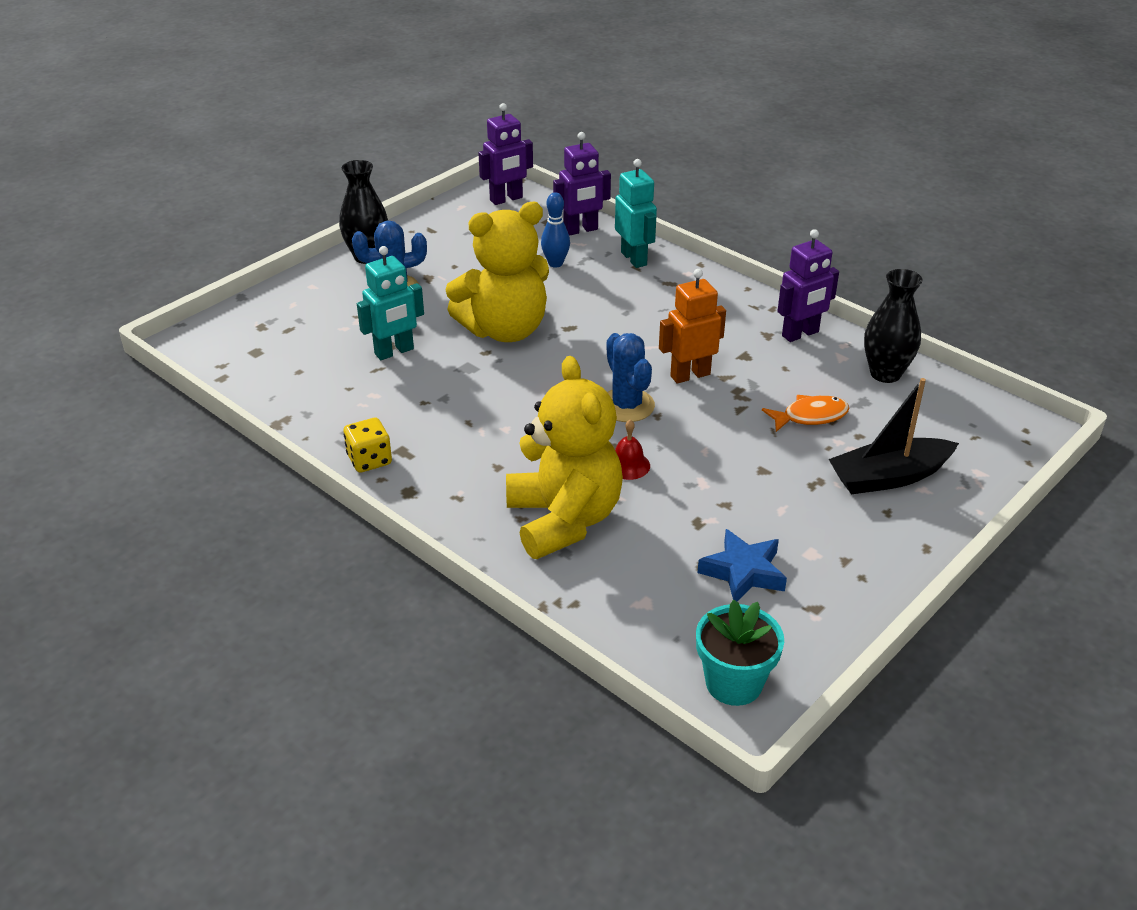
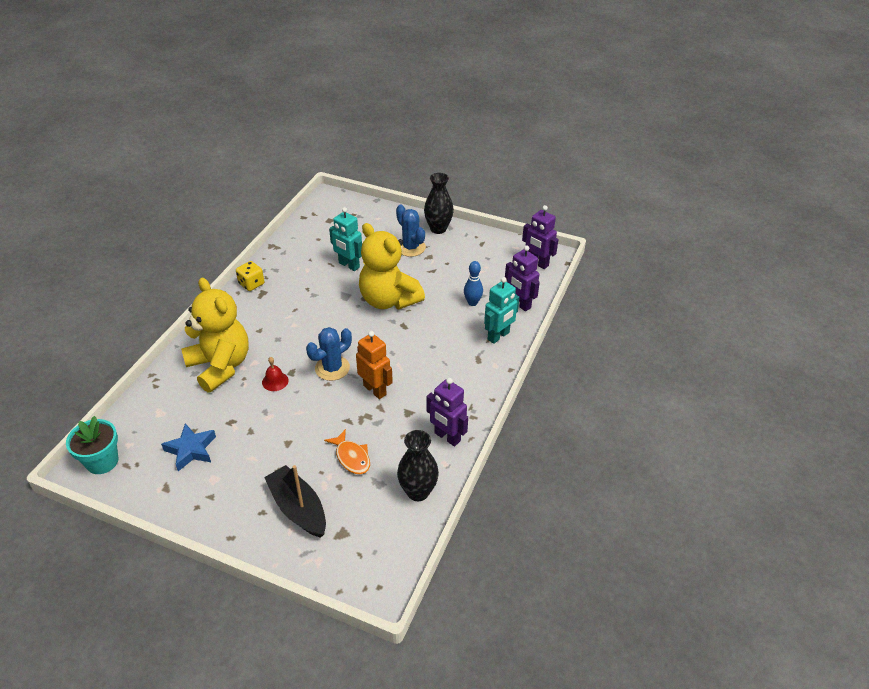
camera: 70 degrees right, 5 degrees up
yellow teddy bear [506,356,623,559] -> yellow teddy bear turned 90 degrees counterclockwise [181,278,249,393]

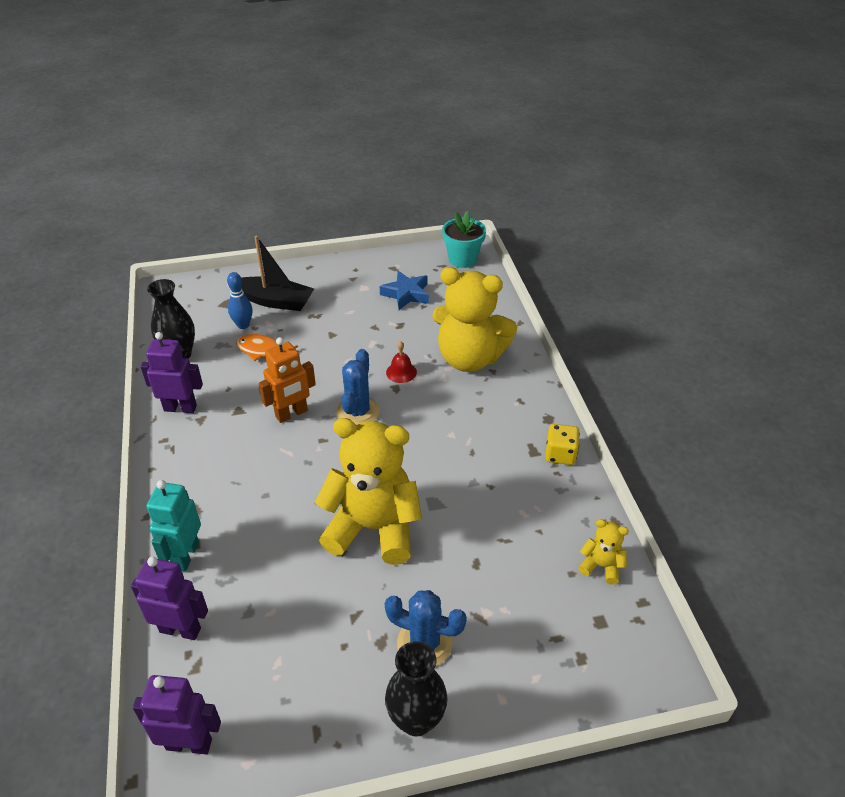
camera: 145 degrees right, 0 degrees up
turquoise robot [329,207,362,271] -> none
orange robot [356,331,393,399] -> orange robot turned 45 degrees counterclockwise [259,337,316,423]
blue bowling pin [464,261,483,306] -> blue bowling pin moved to [227,272,253,329]
none -> yellow teddy bear [578,519,629,585]

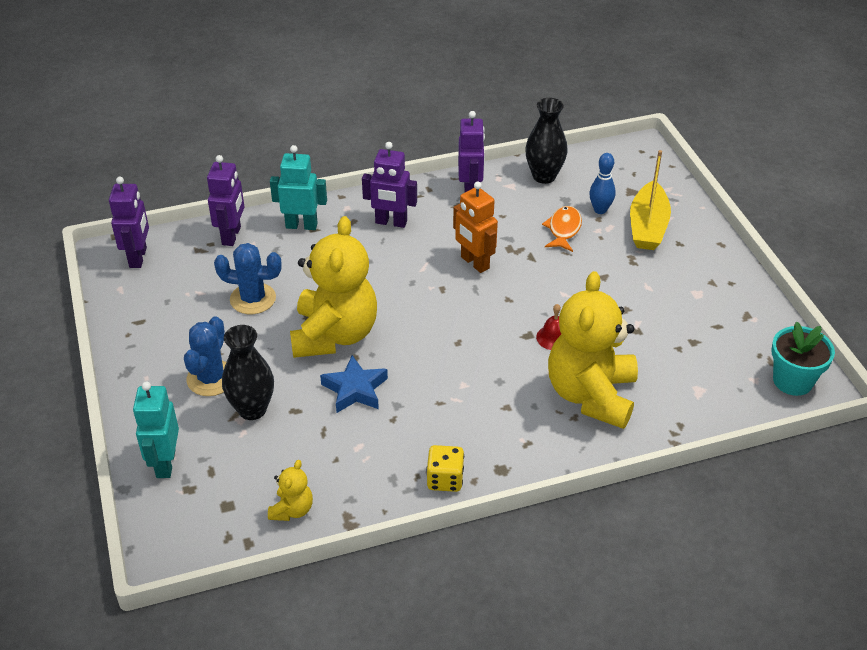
camera: 85 degrees right, 0 degrees up
black boat [241,236,314,311] -> yellow boat [630,150,671,250]
blue cactus [336,349,380,425] -> blue cactus moved to [214,243,282,314]
blue star [380,271,429,310] -> blue star moved to [320,355,388,413]
black vase [385,641,447,736] -> black vase moved to [222,325,274,420]
none -> turquoise robot [133,381,179,478]
none -> purple robot [362,142,417,228]

